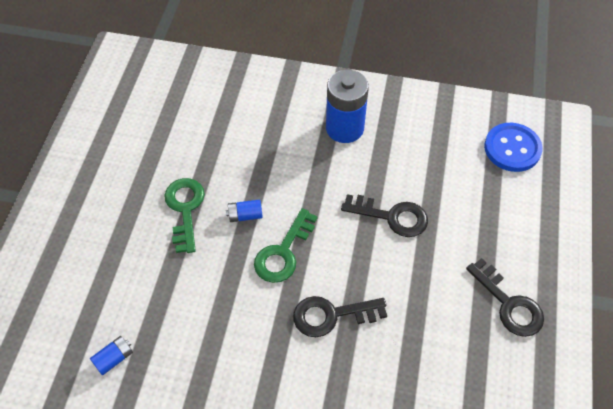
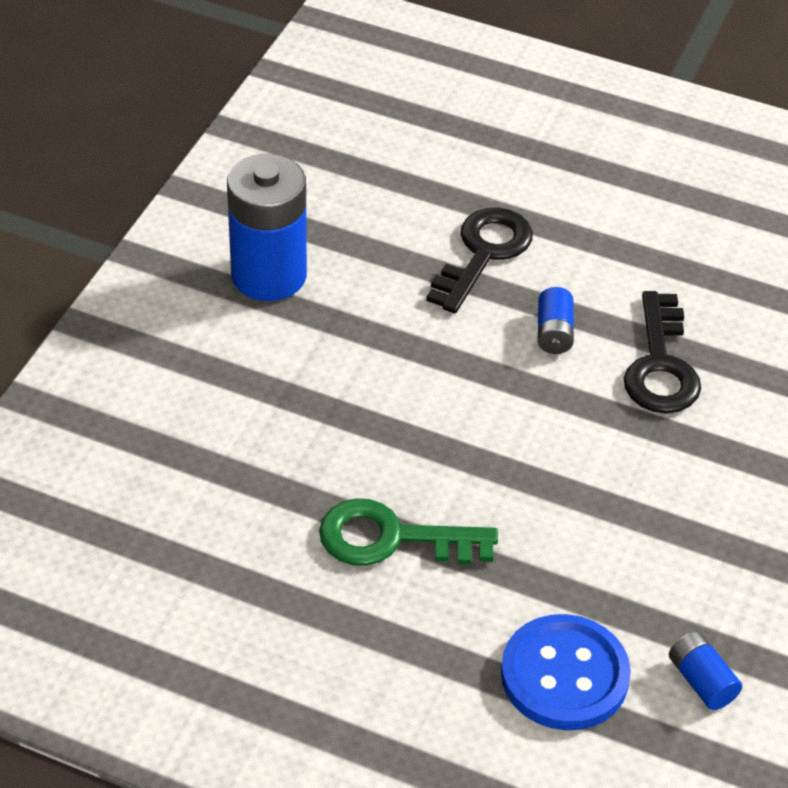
camera: 80 degrees left, 10 degrees down
blue battery [226,200,263,222] -> blue battery moved to [538,287,574,354]
green key [254,208,318,283] -> none
black key [466,258,544,337] -> none
blue button [484,123,543,172] -> blue button moved to [501,614,631,730]

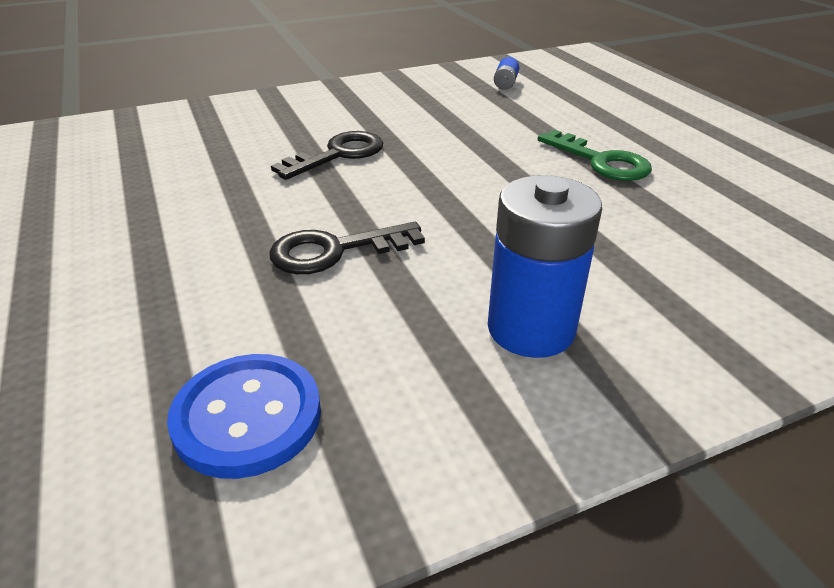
camera: 135 degrees left, 10 degrees down
blue button [501,614,631,730] -> blue button moved to [167,354,321,479]
blue battery [538,287,574,354] -> none

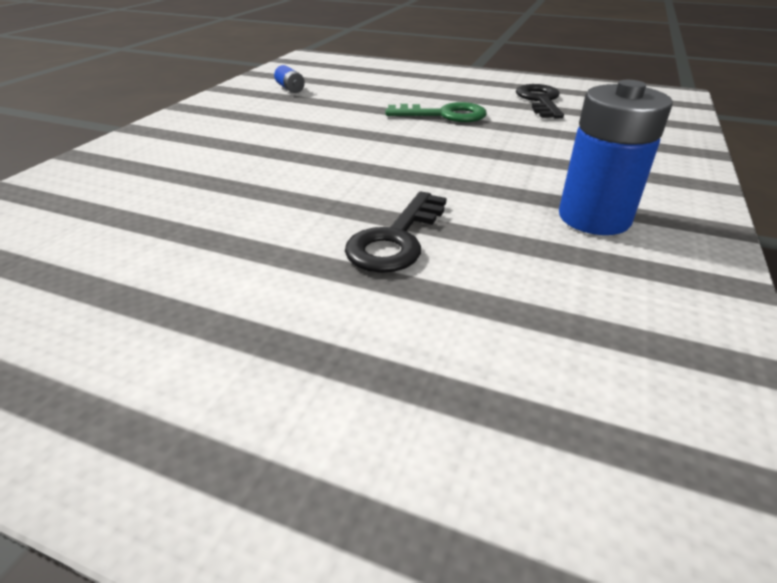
camera: 45 degrees left, 0 degrees up
blue button [167,354,321,479] -> none
black key [271,131,383,180] -> black key moved to [516,84,564,118]

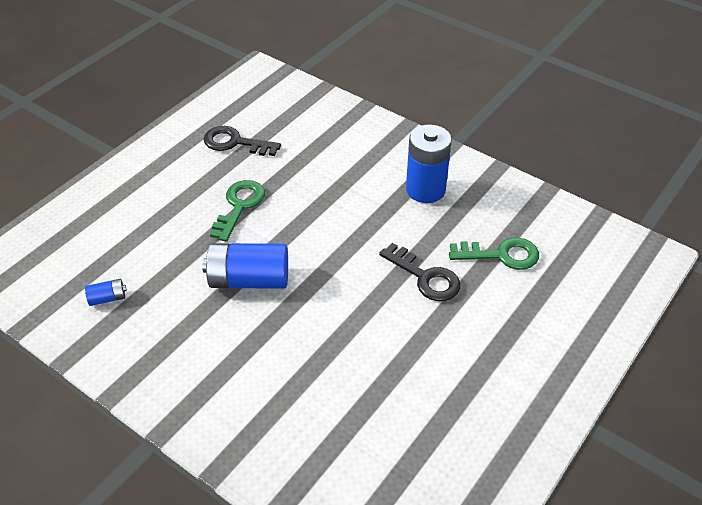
camera: 75 degrees left, 10 degrees up
none -> blue battery [202,243,288,289]
none -> green key [449,238,539,270]

